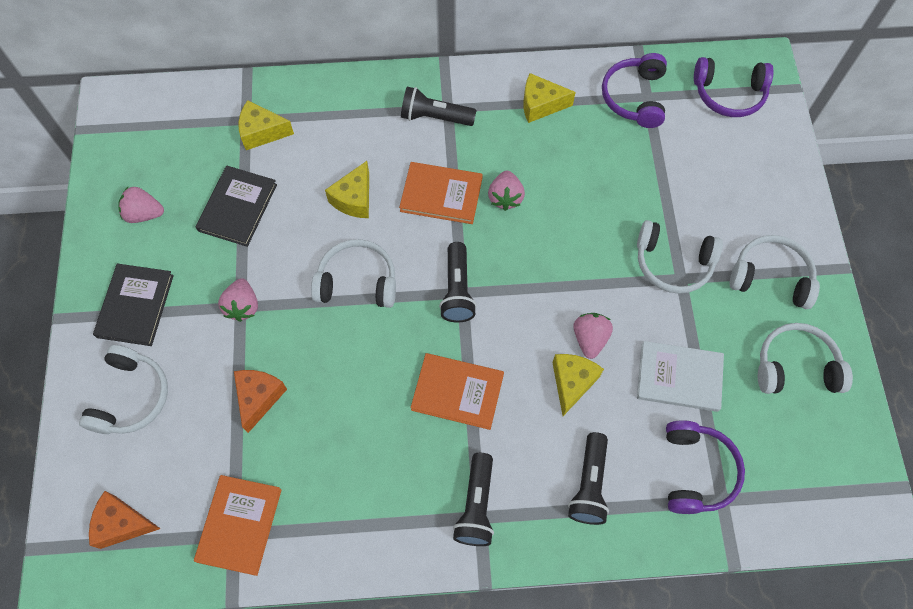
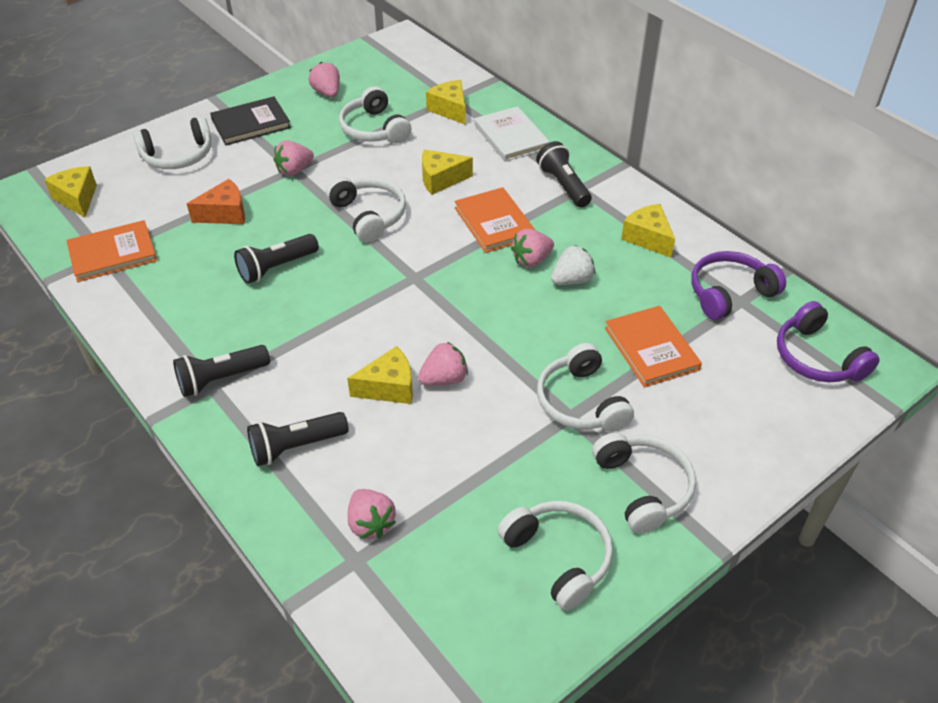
camera: 55 degrees right, 20 degrees down
orange cheese [89,491,161,549] -> yellow cheese [44,166,97,218]
black book [196,166,277,247] -> white headphones [339,86,411,144]
orange book [411,353,504,430] -> orange book moved to [605,306,702,387]
black flashlight [439,242,477,322] -> black flashlight moved to [234,234,319,284]
white book [637,341,724,412] -> white book moved to [474,106,550,162]
purple headphones [666,420,745,514] -> pink strawberry [348,489,396,539]
none -> white strawberry [551,245,595,285]

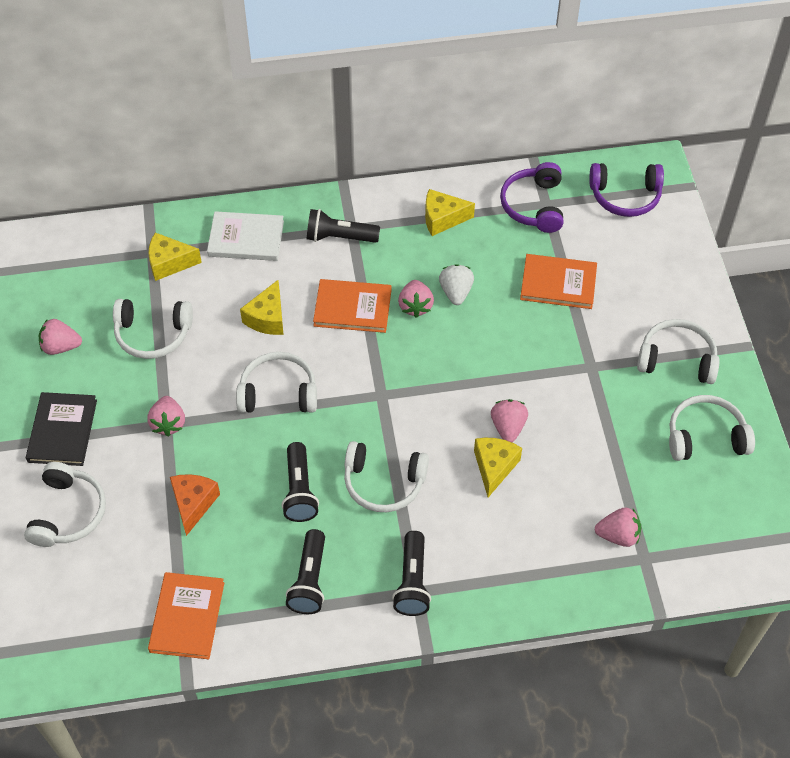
camera: 60 degrees left, 10 degrees up
yellow cheese [44,166,97,218] -> none
black flashlight [247,412,349,466] -> black flashlight moved to [286,529,325,614]
white headphones [537,343,634,432] -> white headphones moved to [344,441,429,512]

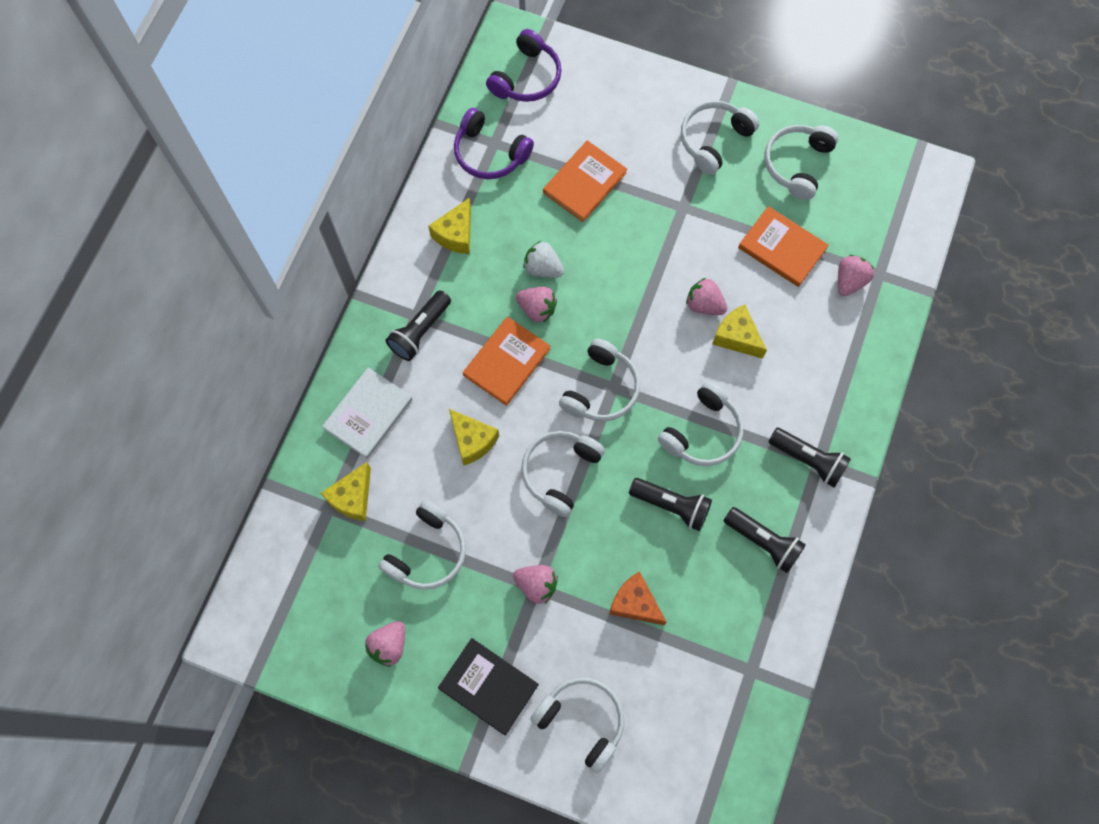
camera: 60 degrees left, 15 degrees up
orange book [148,572,224,659] -> orange book moved to [738,206,829,287]
none -> white headphones [559,339,640,421]

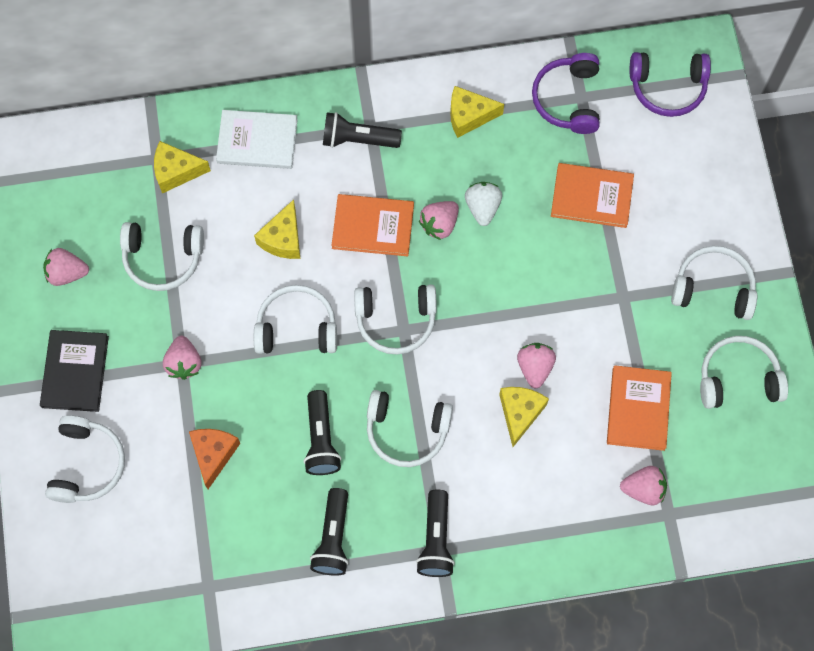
camera: 60 degrees right, 0 degrees up
pink strawberry [516,287,557,323] -> pink strawberry turned 45 degrees clockwise [419,201,459,240]

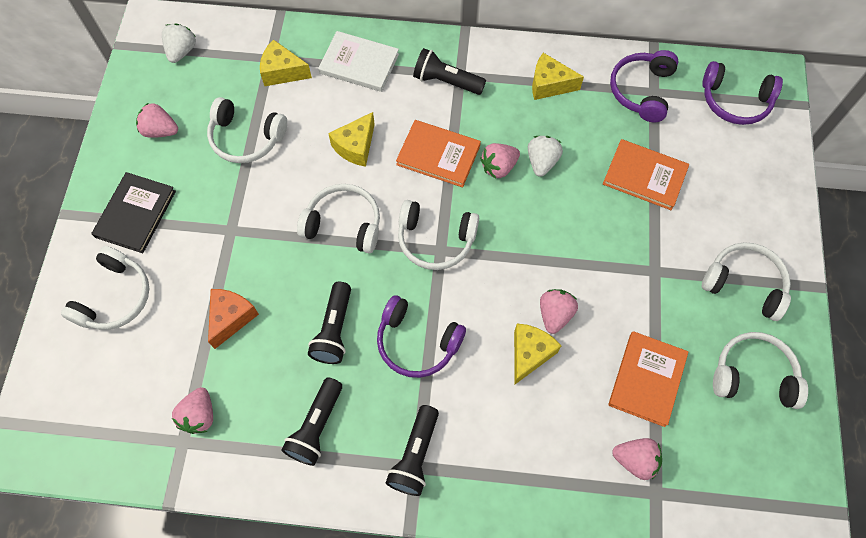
camera: 15 degrees right, 5 degrees down
pink strawberry [163,336,202,380] -> pink strawberry moved to [172,387,213,434]
white headphones [367,390,453,467] -> purple headphones [377,295,466,378]
none -> white strawberry [162,23,196,63]

